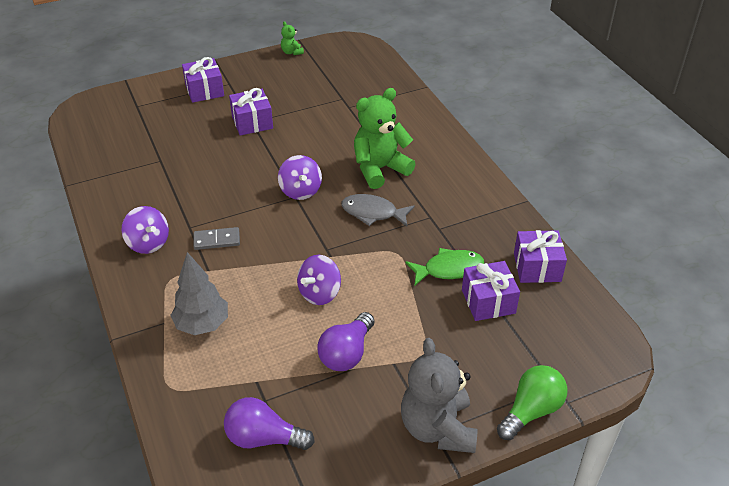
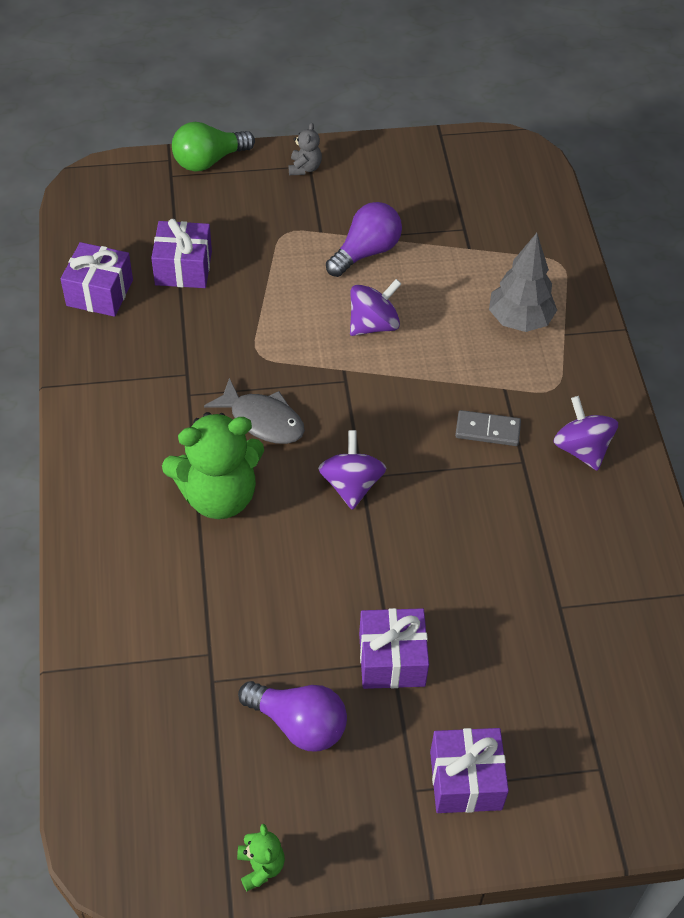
camera: 165 degrees left, 10 degrees up
purple light bulb [224,397,315,450] -> purple light bulb moved to [238,681,347,751]
grey teddy bear [401,338,477,453] -> grey teddy bear [289,123,322,175], size x0.45
green fish [405,248,484,285] -> none

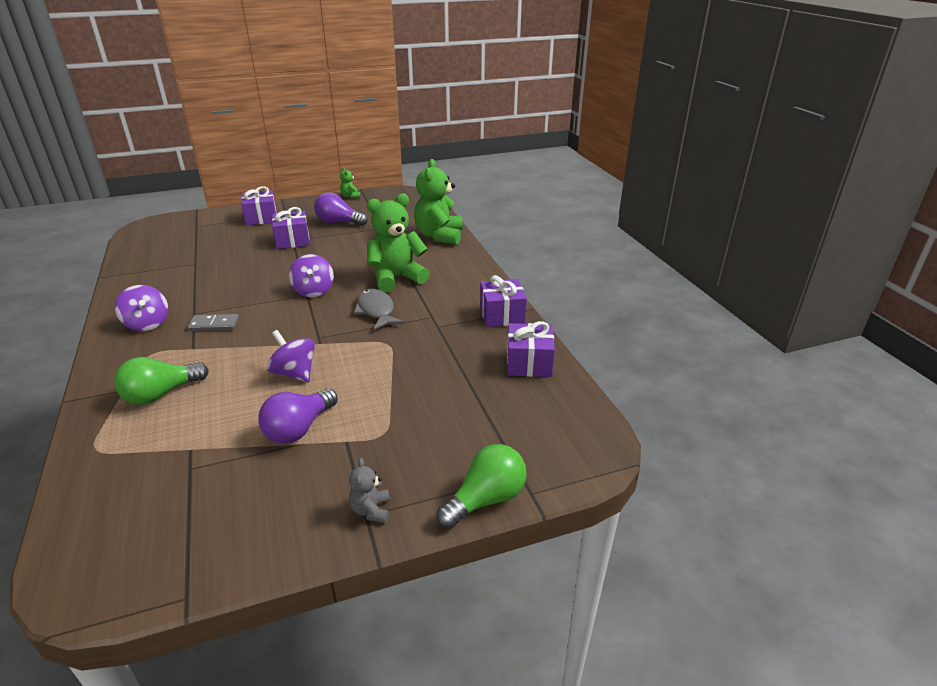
camera: 170 degrees right, 20 degrees down
purple gift [151,219,212,288] -> purple gift moved to [480,275,527,327]
grey fish [204,378,305,444] -> grey fish turned 45 degrees clockwise [354,289,404,330]
purple spinning top [350,279,401,336] -> purple spinning top turned 90 degrees clockwise [267,330,315,382]
grey tree [489,233,557,332] -> green light bulb [114,357,209,405]
none -> green teddy bear [414,159,463,245]

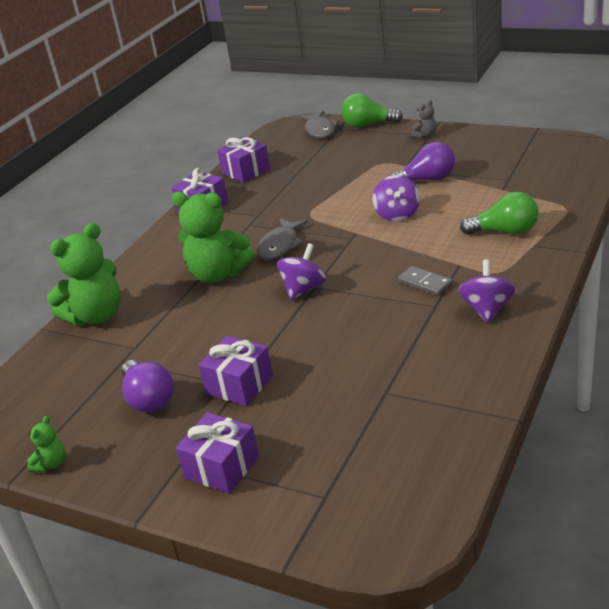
camera: 130 degrees left, 0 degrees up
none -> grey fish [300,111,339,138]

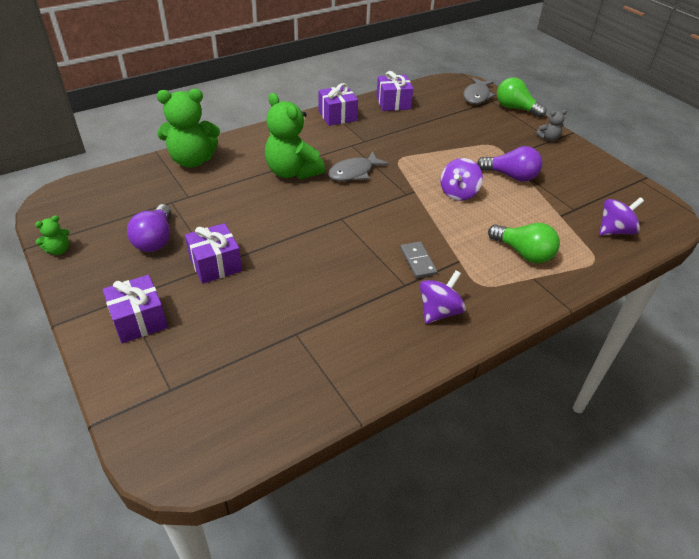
camera: 25 degrees right, 10 degrees up
purple spinning top [277,243,326,301] -> purple spinning top moved to [599,197,644,235]

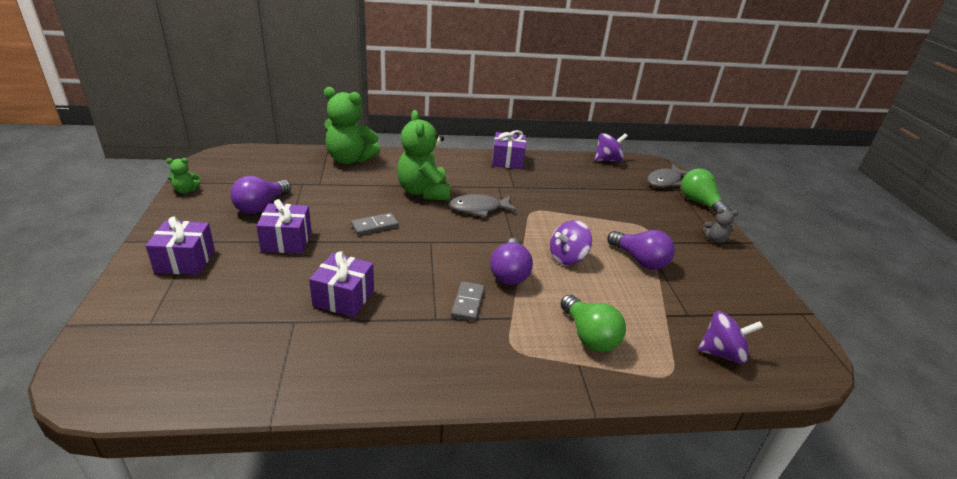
camera: 25 degrees right, 10 degrees down
purple gift [376,71,413,111] -> purple gift moved to [309,251,374,317]
purple spinning top [420,270,466,324] -> purple spinning top moved to [594,133,628,162]
none -> grey domino [351,213,399,235]
none -> purple light bulb [490,238,533,285]

